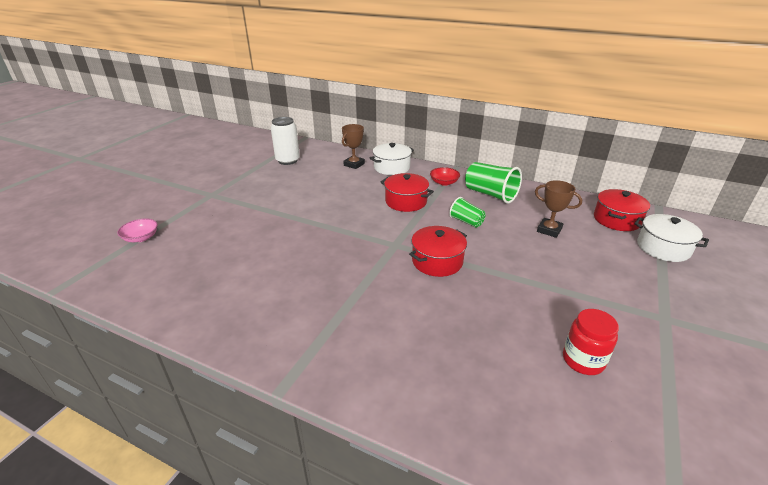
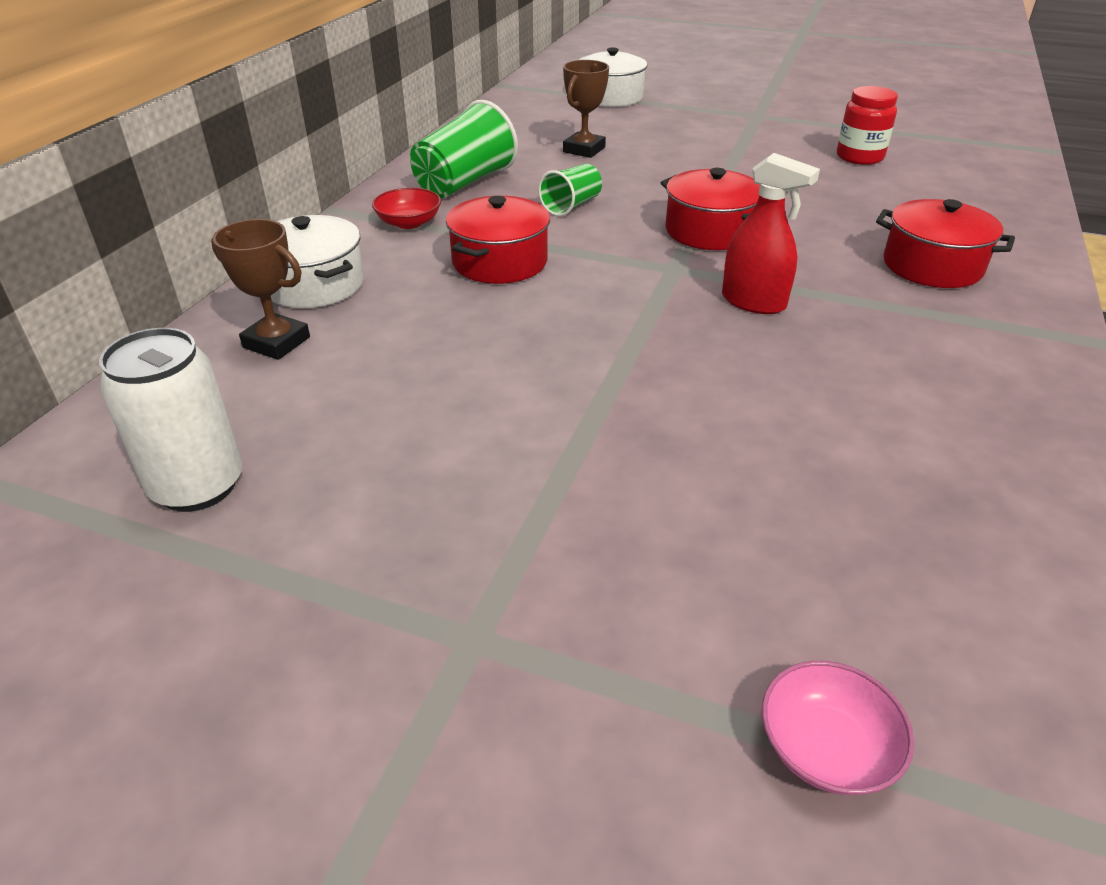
camera: 95 degrees left, 5 degrees up
red pot [594,189,650,231] -> red pot moved to [876,199,1015,288]
none -> red spray bottle [722,153,820,314]

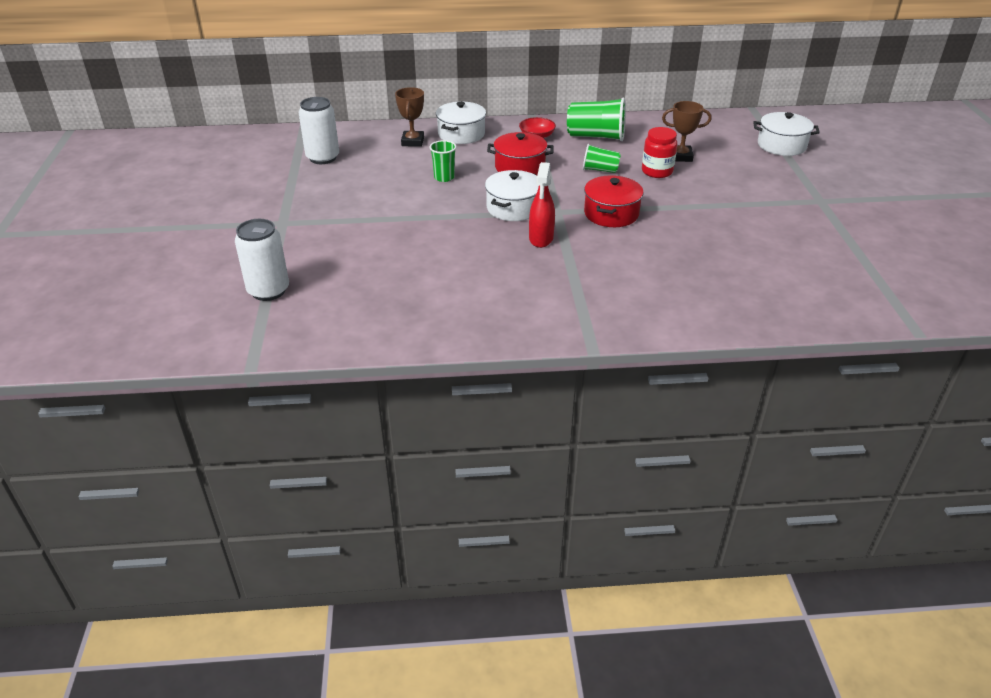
camera: 65 degrees right, 0 degrees up
pink bowl [762,661,914,795] -> white can [235,219,289,301]
red jar [837,86,898,165] -> red jar moved to [642,127,677,178]
red pot [876,199,1015,288] -> none
none -> green cup [429,140,457,182]
none -> white pot [485,170,539,221]

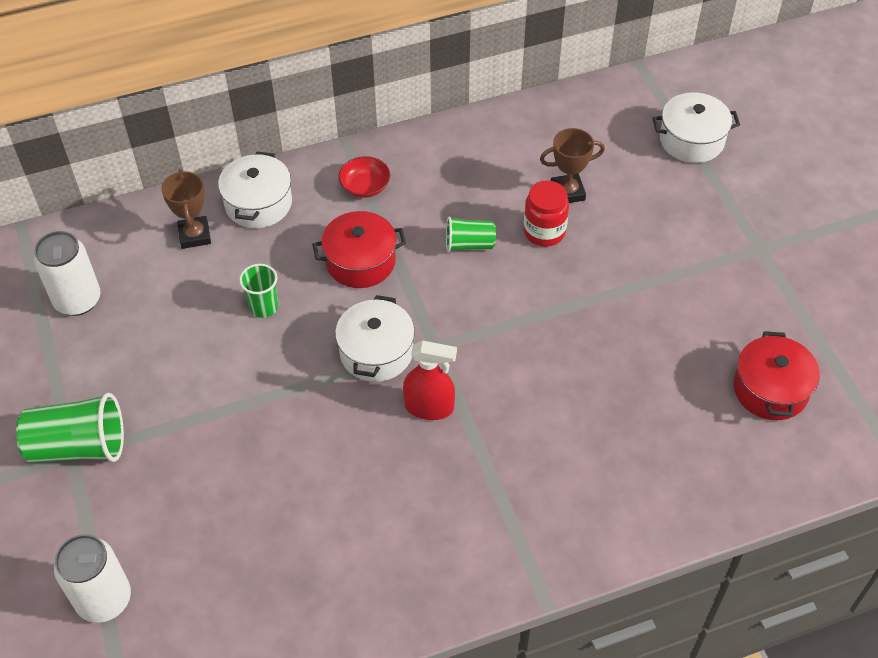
camera: 15 degrees left, 15 degrees up
red spray bottle [529,162,555,248] -> red spray bottle turned 75 degrees counterclockwise [403,341,457,420]
green cup [567,97,626,141] -> green cup moved to [16,393,124,462]
red pot [584,175,644,227] -> red pot moved to [733,331,820,420]

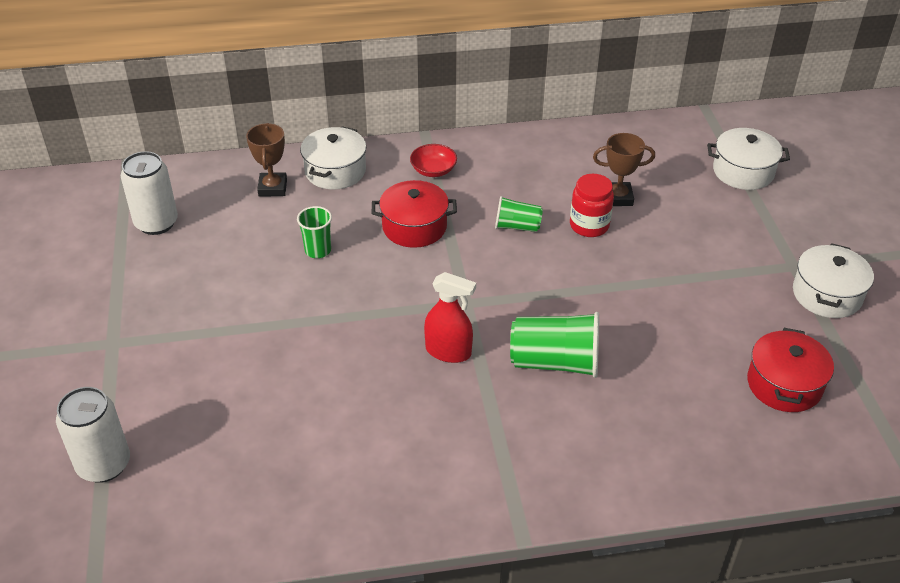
camera: 10 degrees right, 10 degrees down
green cup [16,393,124,462] -> green cup moved to [510,312,599,378]
white pot [335,295,415,382] -> white pot moved to [793,243,874,318]

